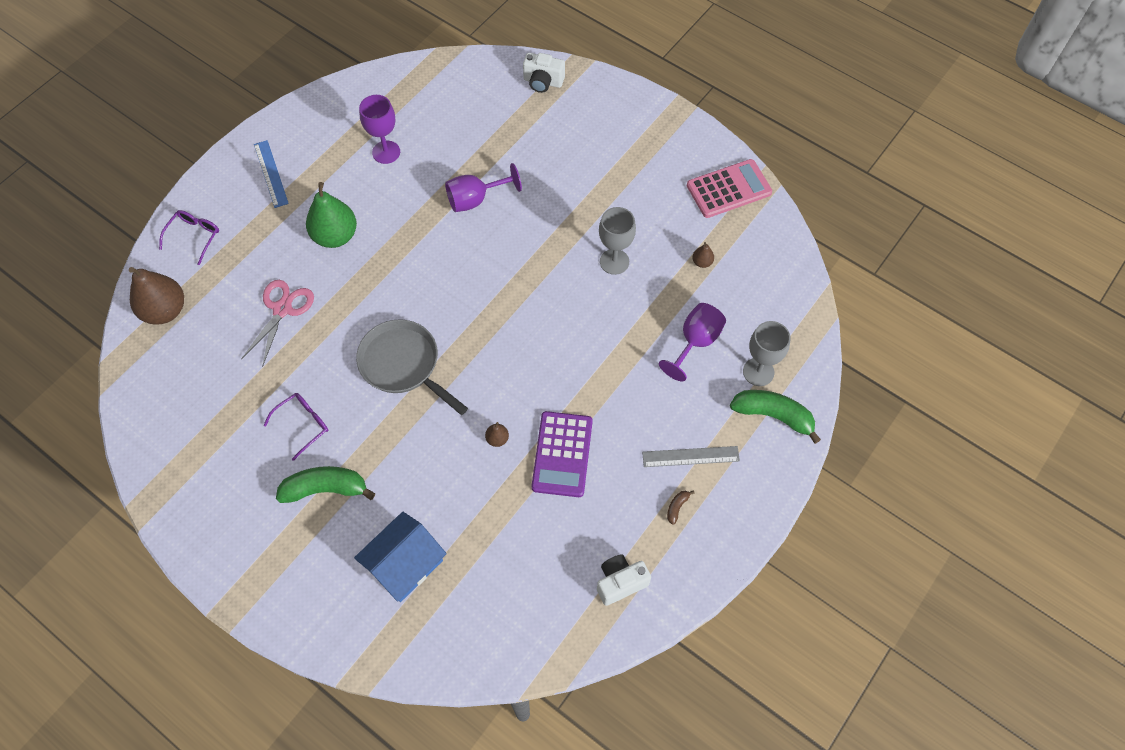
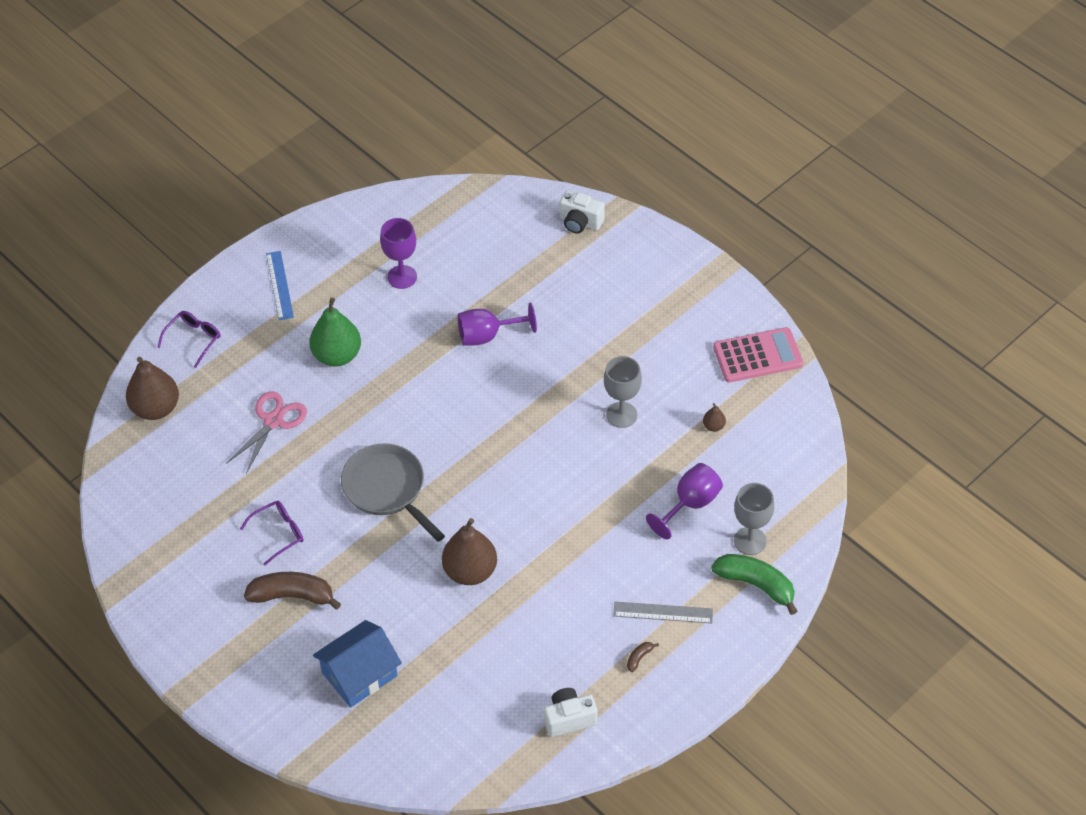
camera: 10 degrees right, 10 degrees down
green banana [276,466,375,503] -> brown banana [244,572,341,610]
brown pear [485,422,509,447] -> brown pear [442,518,497,585], size x2.30
purple calculator [531,411,593,497] -> none

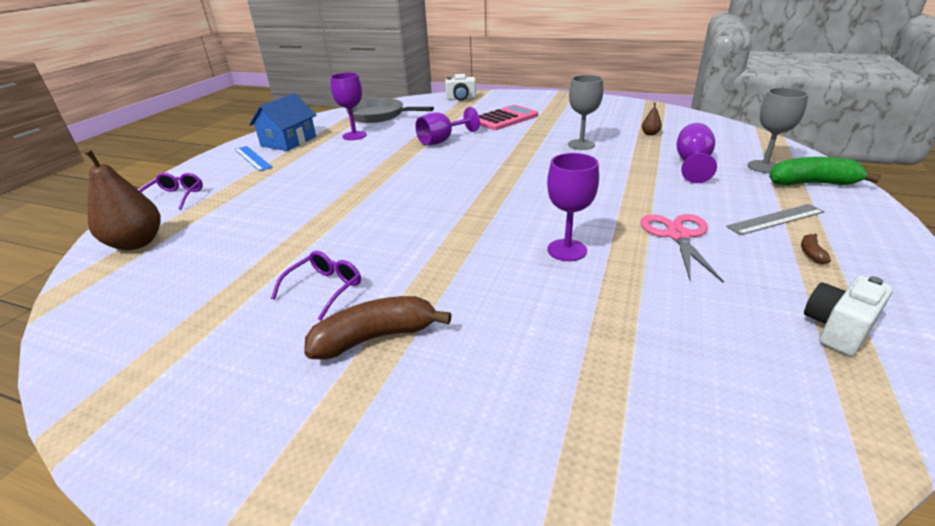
camera: 25 degrees left, 20 degrees down
pink scissors [226,391,307,474] -> pink scissors moved to [640,214,724,283]
green pear [309,298,361,366] -> none
blue house [313,620,402,708] -> blue house moved to [249,93,317,151]
grey pan [341,444,445,542] -> grey pan moved to [346,98,434,123]
brown pear [442,518,497,585] -> purple goblet [547,153,599,261]
pink calculator [713,327,803,382] -> pink calculator moved to [479,105,538,130]

